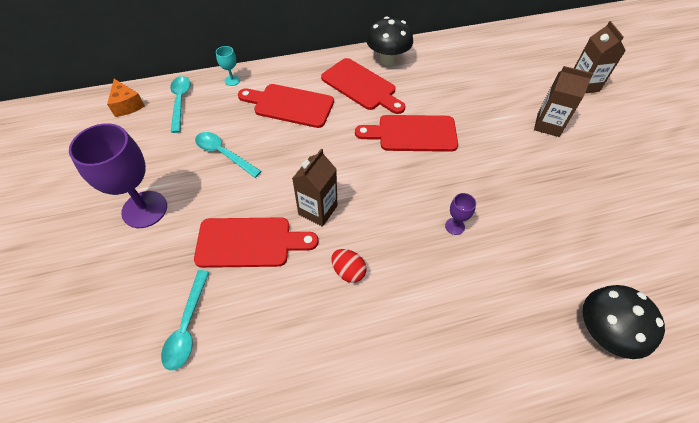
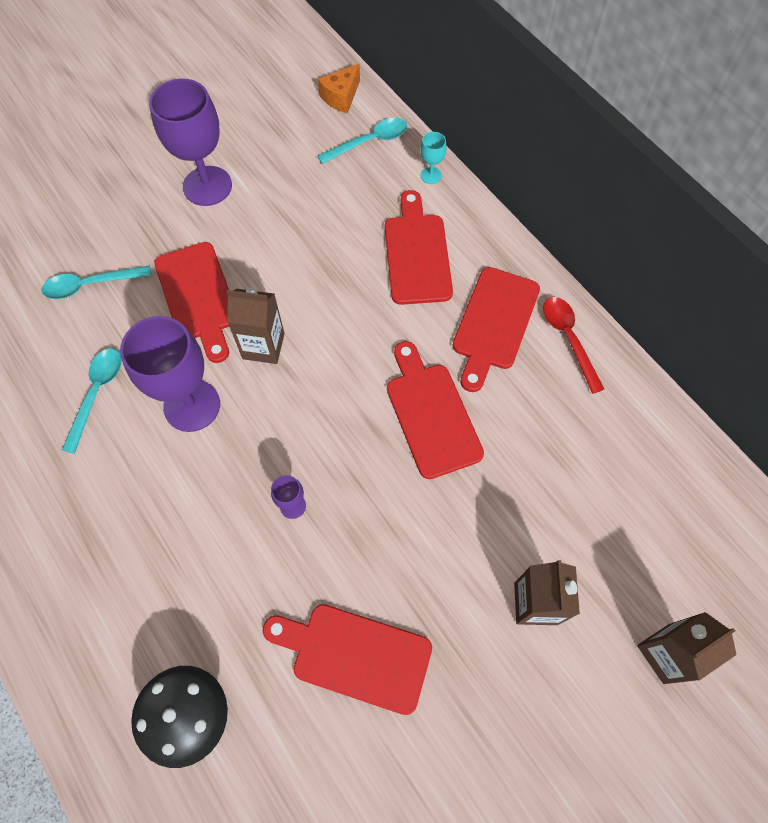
camera: 70 degrees right, 10 degrees up
turquoise spoon [195,132,262,178] -> turquoise spoon moved to [62,348,122,454]
red egg [331,249,366,283] -> purple goblet [120,316,220,432]
black mushroom [366,16,413,66] -> red spoon [543,297,604,394]
none -> red cutting board [263,604,432,715]

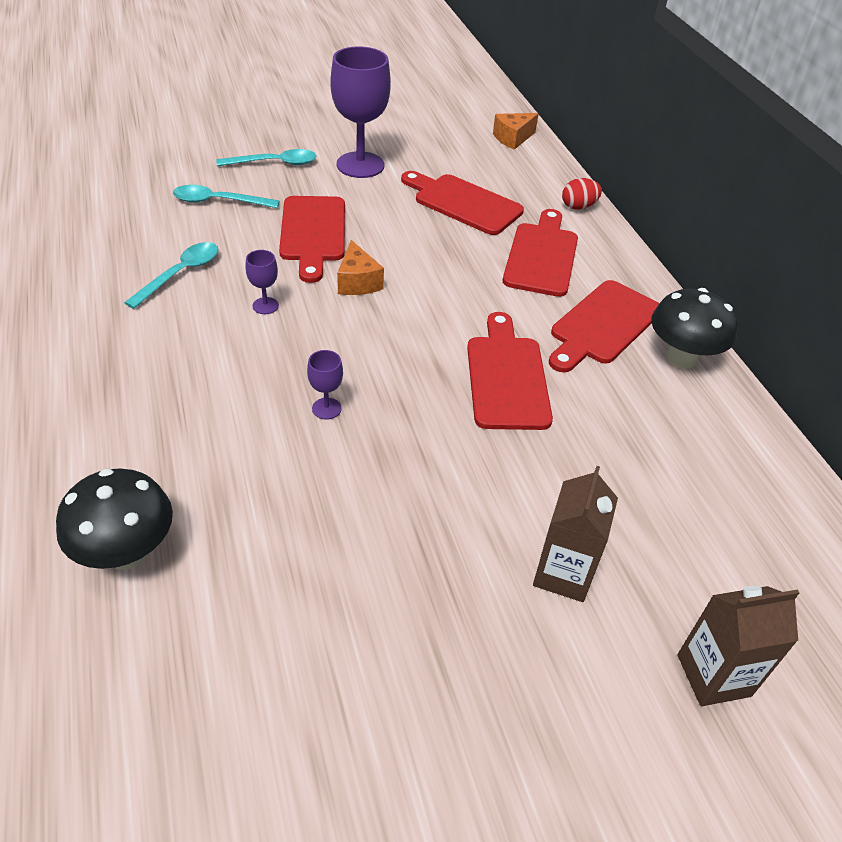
camera: 15 degrees right, 20 degrees down
purple goblet [120,316,220,432] -> purple goblet [245,250,279,314], size x0.44
brown carton [227,288,285,364] -> orange cheese [337,240,384,295]
red cutting board [263,604,432,715] -> red cutting board moved to [401,171,524,235]
turquoise spoon [318,118,407,164] -> turquoise spoon moved to [217,149,316,166]
turquoise goblet [420,132,447,184] -> red egg [562,178,602,210]
red spoon [543,297,604,394] -> black mushroom [651,288,738,369]

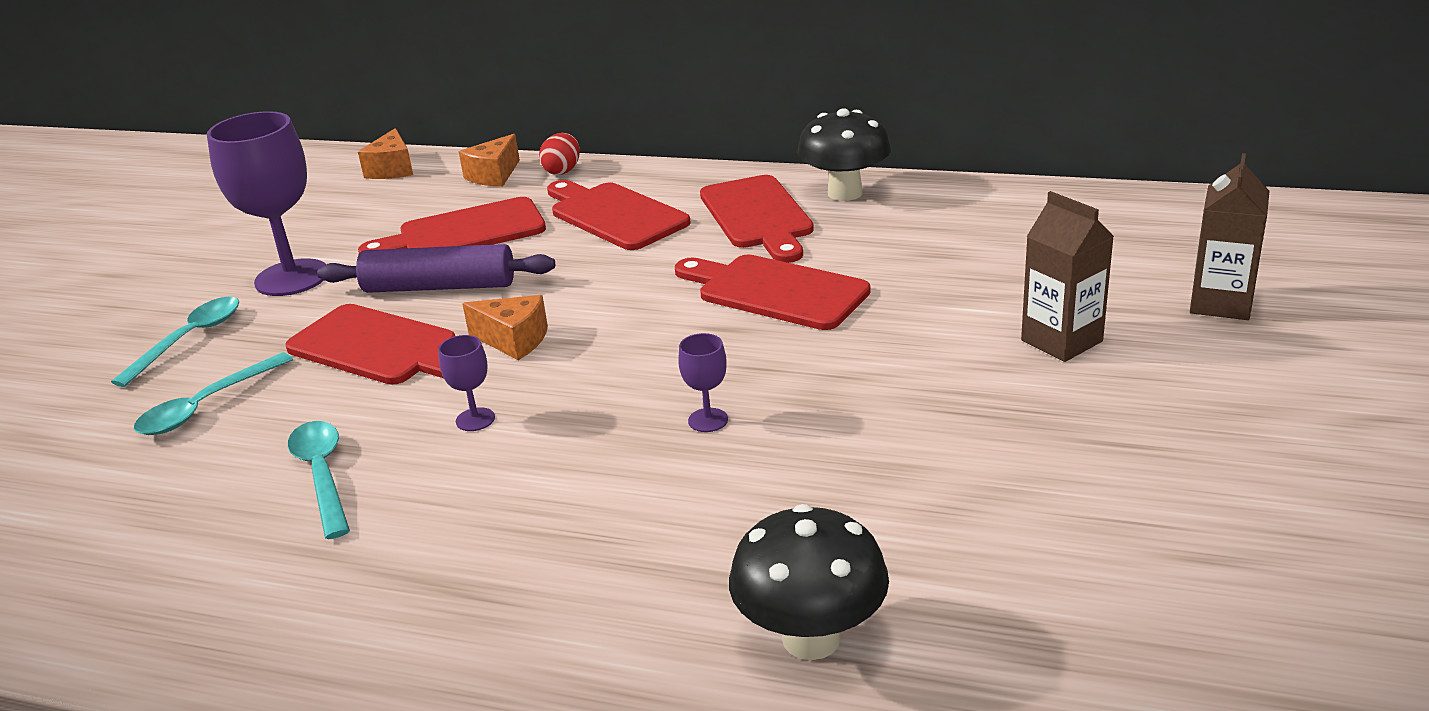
camera: 50 degrees left, 15 degrees down
none -> purple rolling pin [317,244,555,293]
none -> orange cheese [459,134,520,186]

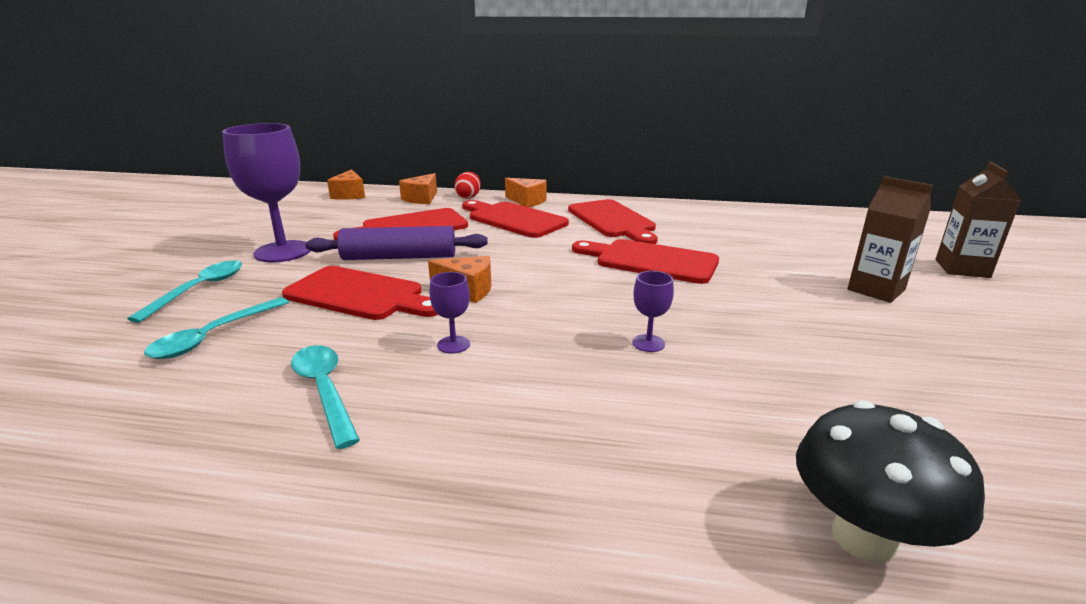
camera: 10 degrees left, 5 degrees down
black mushroom [797,108,891,201] -> none
none -> orange cheese [505,178,546,207]

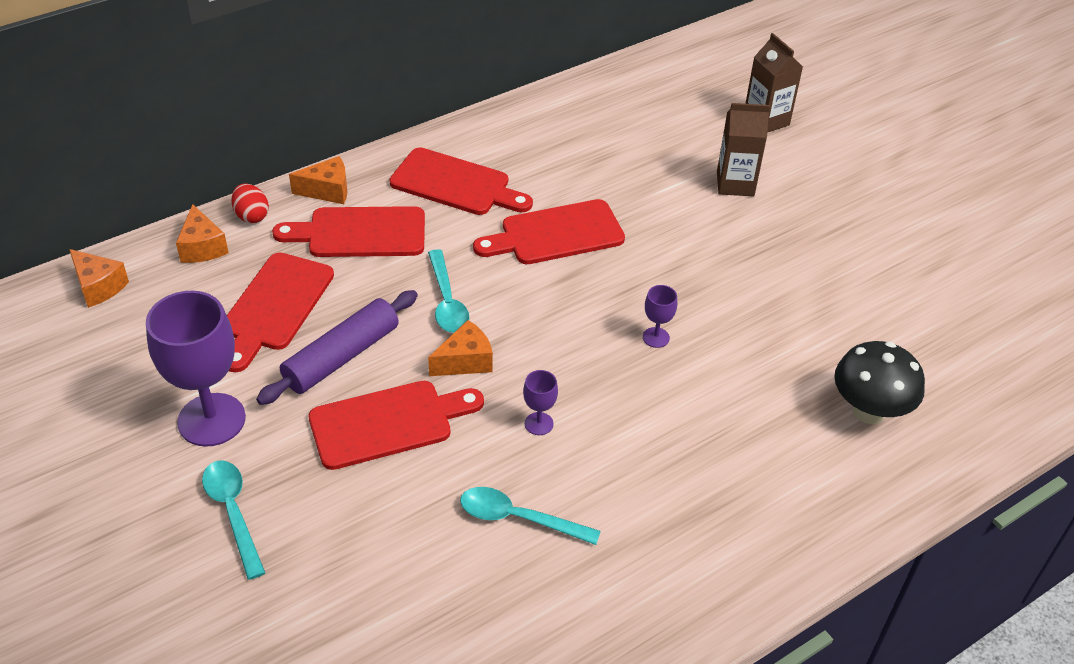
camera: 45 degrees left, 20 degrees up
turquoise spoon [144,297,289,359] -> turquoise spoon moved to [428,249,469,333]

